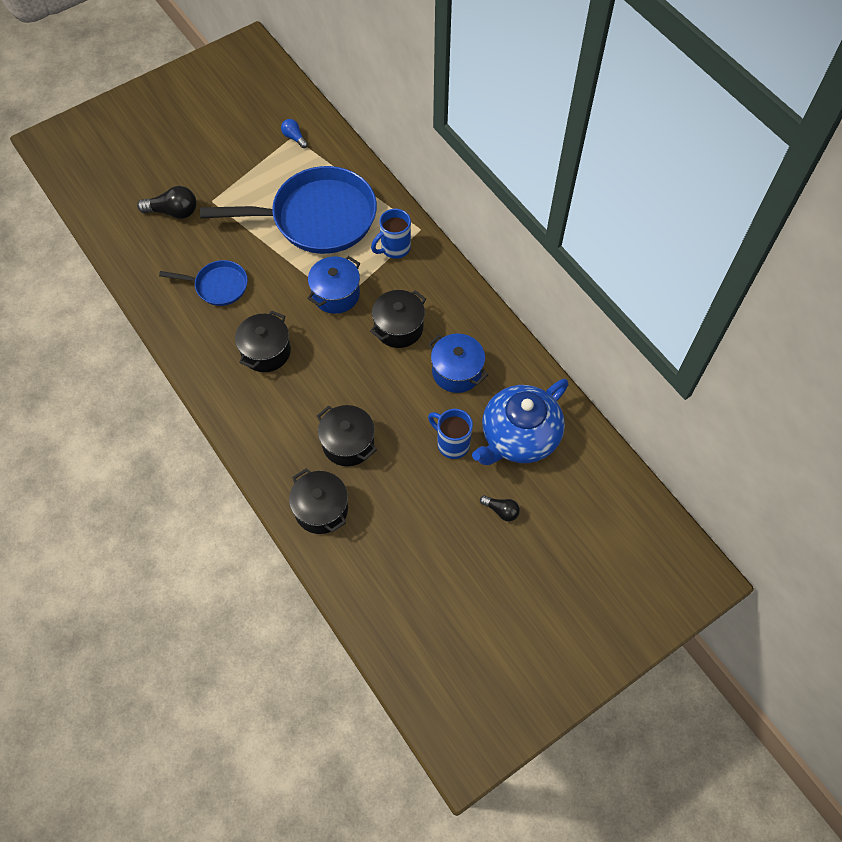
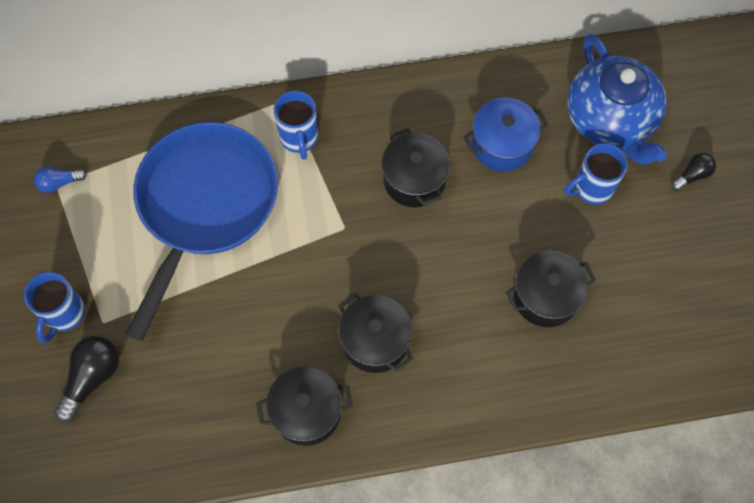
camera: 65 degrees left, 5 degrees up
blue pan [159,260,248,306] -> none
black pot [289,468,348,534] -> black pot moved to [257,366,352,446]
blue pot [307,256,360,314] -> none
none -> blue mug [24,272,85,344]

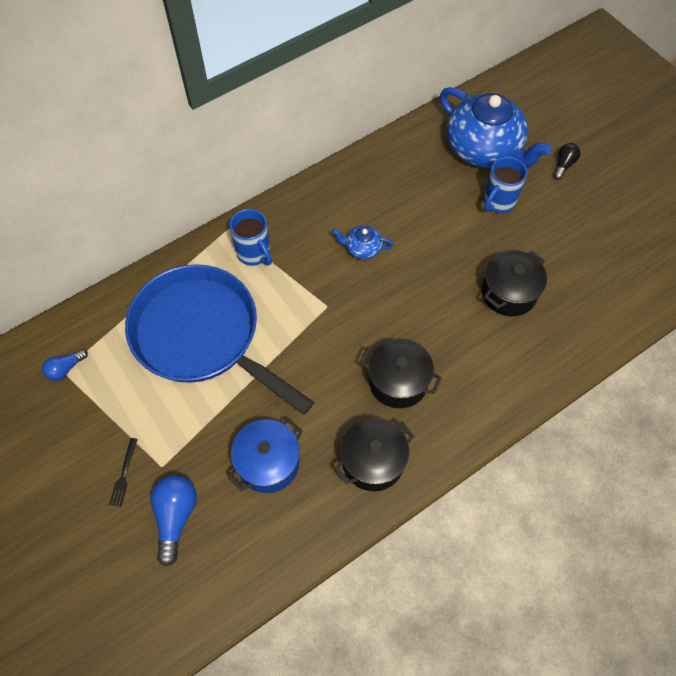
camera: 25 degrees left, 5 degrees down
blue mug [24,272,85,344] -> black fork [109,438,138,507]
black light bulb [54,336,119,423] -> blue light bulb [150,475,197,567]
blue pan [126,122,278,341] -> blue pan turned 45 degrees counterclockwise [125,264,314,415]
black pot [381,128,450,207] -> blue teapot [332,225,394,260]
blue pot [464,98,548,172] -> blue pot moved to [228,418,303,493]

